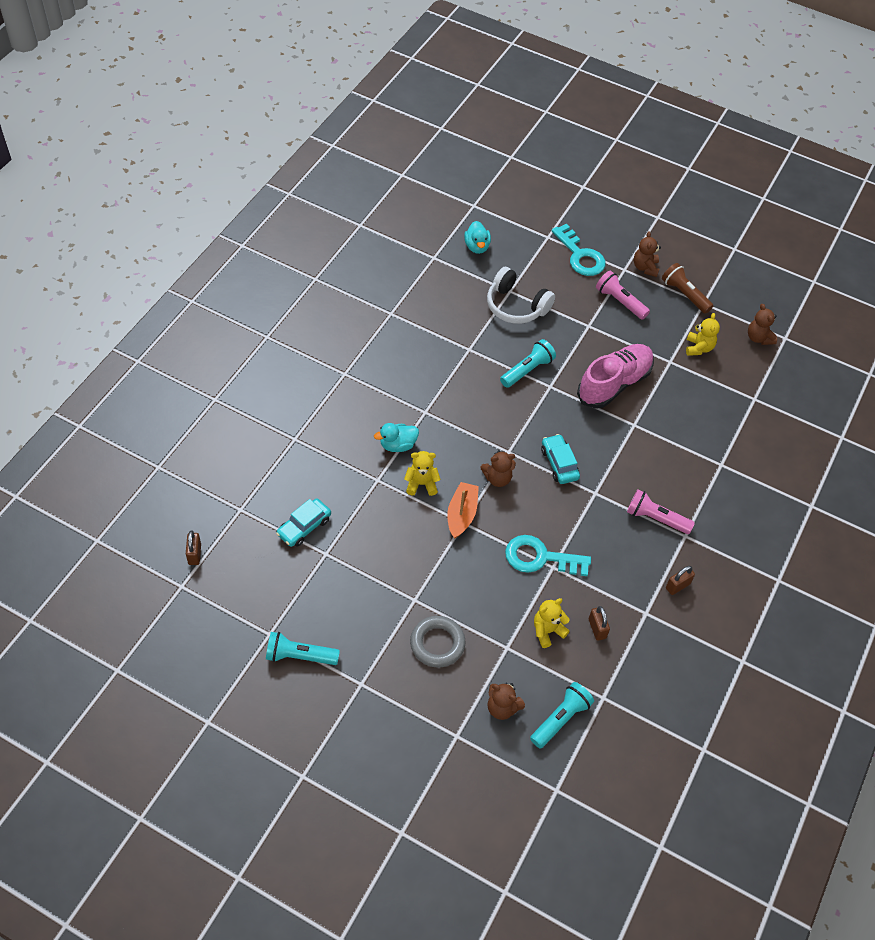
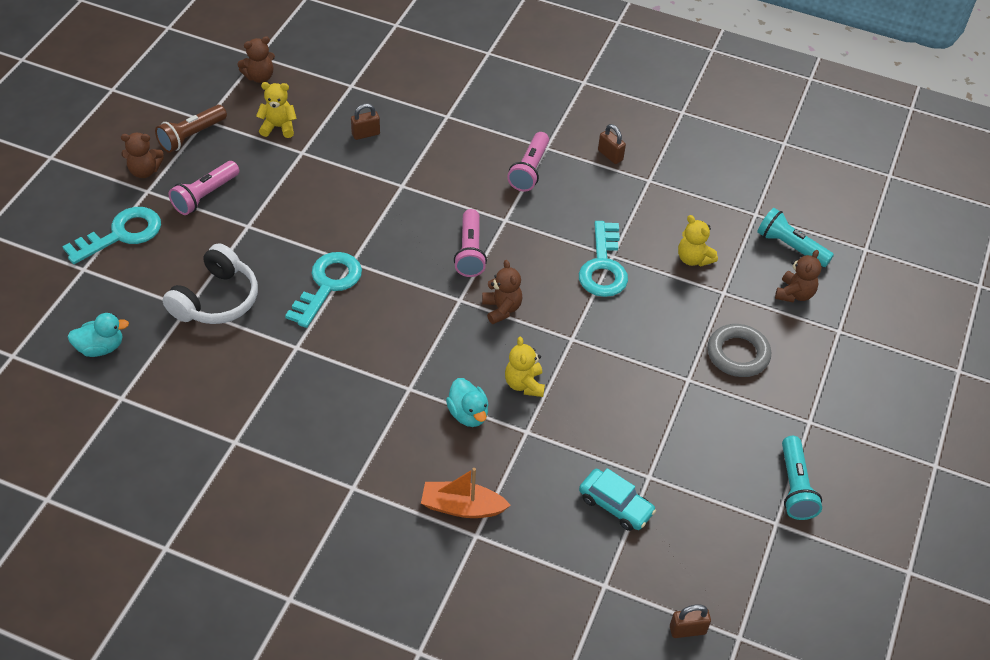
camera: 95 degrees left, 5 degrees down
orange boat [447,482,479,538] -> orange boat moved to [421,468,511,518]
turquoise flashlight [500,339,556,388] -> turquoise key [285,252,362,328]
turquoise car [541,434,580,484] -> pink flashlight [454,209,487,277]
pink shoe [577,344,654,409] -> none
brown padlock [589,606,610,641] -> brown padlock moved to [351,104,380,140]

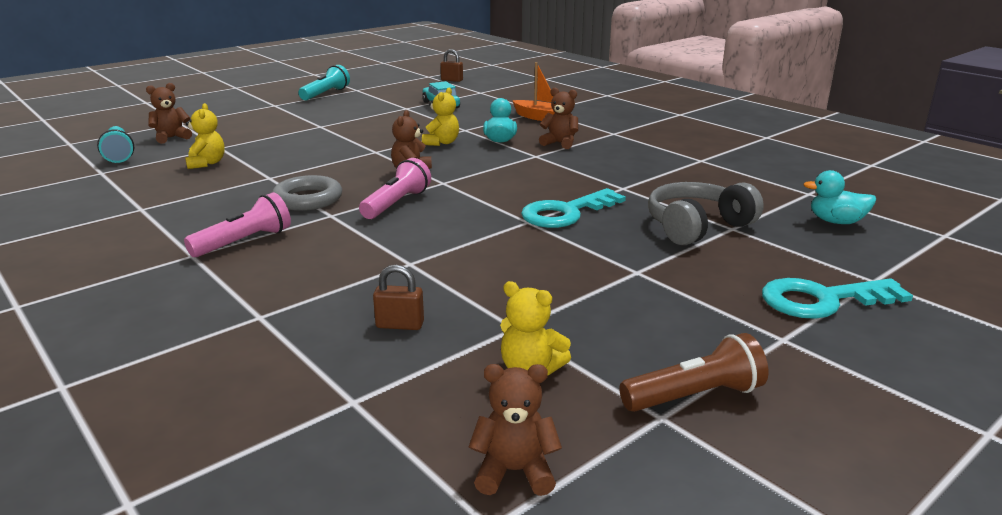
camera: 150 degrees left, 25 degrees down
brown teddy bear [121,133,164,178] -> brown teddy bear moved to [539,88,578,149]
white headphones [163,243,258,324] -> grey headphones [648,182,764,245]
pink flashlight [169,161,239,215] -> none
turquoise key [579,221,628,297] -> none
brown padlock [598,124,626,164] -> none
grey ring [708,324,771,377] -> grey ring moved to [272,175,342,211]

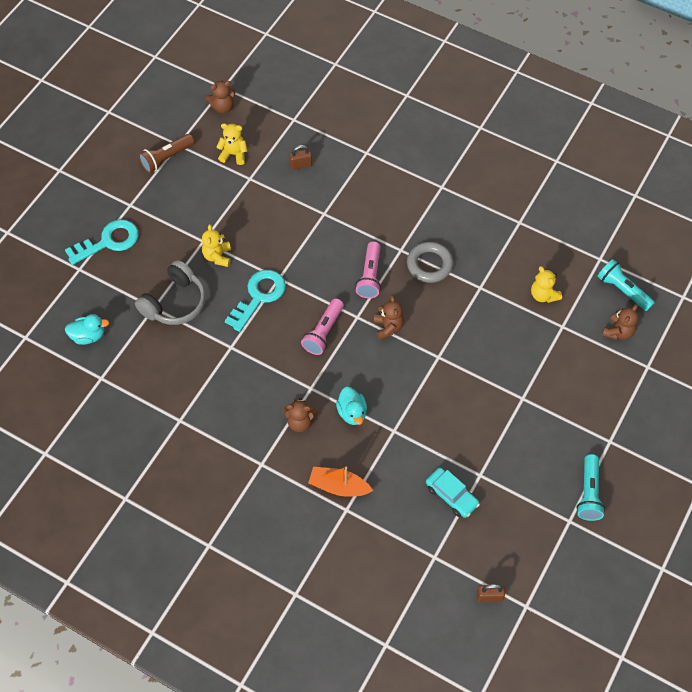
camera: 160 degrees right, 35 degrees up
pink flashlight [184,192,291,257] -> pink flashlight moved to [301,298,344,355]
yellow teddy bear [422,88,459,146] -> yellow teddy bear moved to [202,224,231,267]

